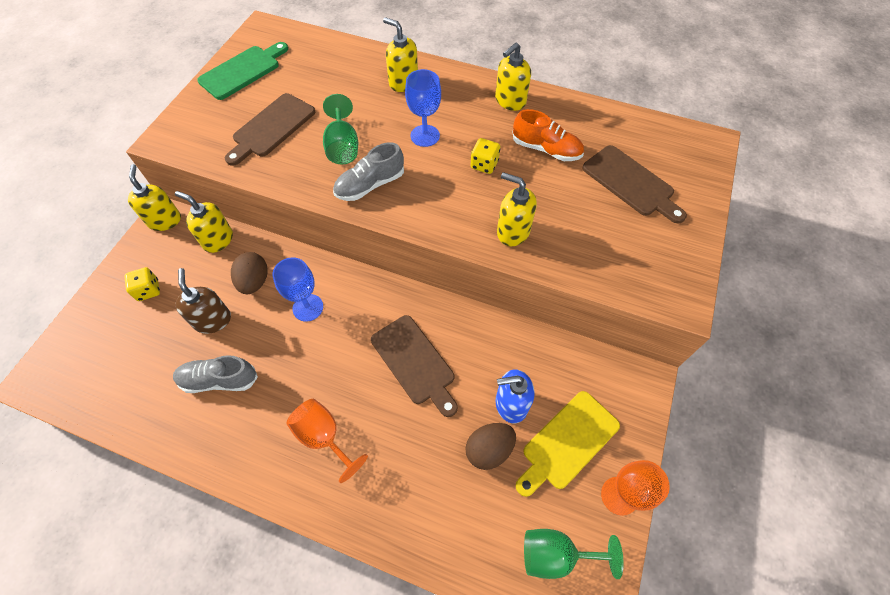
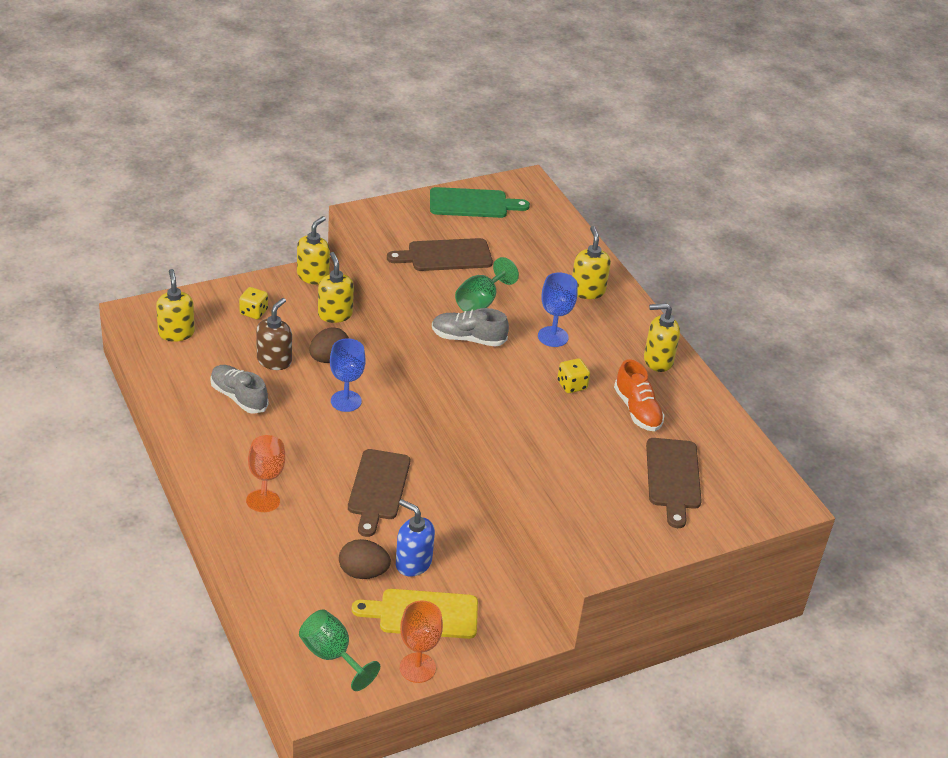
camera: 40 degrees right, 20 degrees down
yellow soap dispenser [497,172,537,246] -> yellow soap dispenser moved to [156,269,195,342]

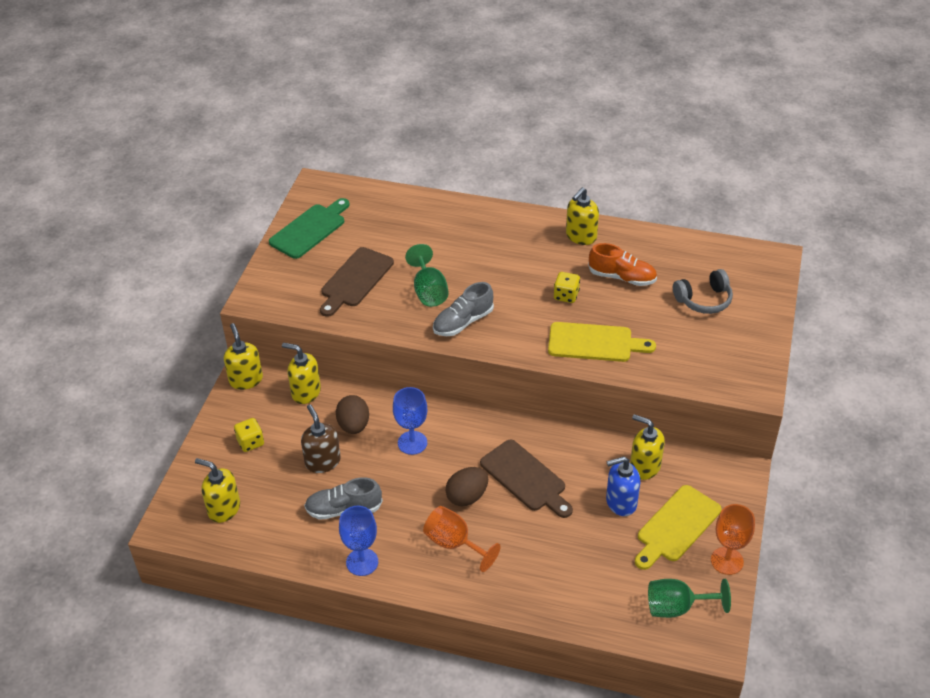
camera: 45 degrees left, 5 degrees up
brown egg [339,539,391,579] -> brown egg moved to [445,467,488,506]
blue goblet [538,272,578,347] -> blue goblet moved to [339,506,378,576]
yellow soap dispenser [572,226,611,299] -> yellow soap dispenser moved to [630,414,665,480]
brown cutting board [646,438,702,528] -> grey headphones [673,269,733,314]
none -> yellow cutting board [548,322,656,362]

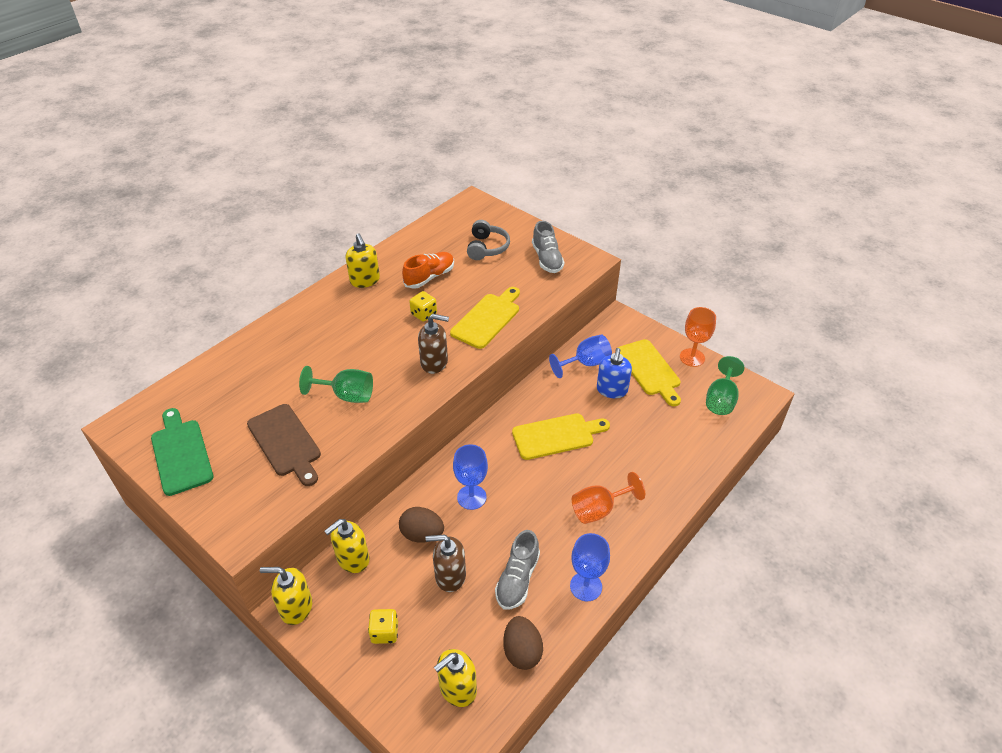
camera: 65 degrees left, 0 degrees up
grey shoe [433,282,494,336] -> grey shoe moved to [532,221,564,273]
brown egg [445,467,488,506] -> brown egg moved to [503,616,543,670]
brown cutting board [480,440,573,518] -> yellow cutting board [512,413,610,460]
yellow soap dispenser [630,414,665,480] -> blue goblet [549,335,612,378]
none -> brown soap dispenser [418,314,449,374]

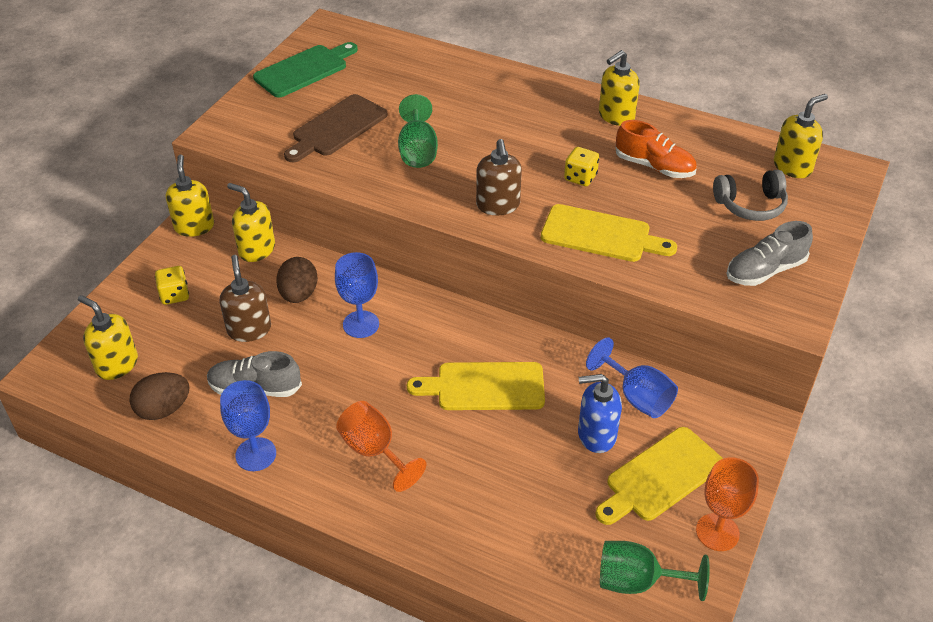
camera: 75 degrees right, 0 degrees up
yellow cutting board [512,413,610,460] -> yellow cutting board turned 120 degrees clockwise [407,362,545,410]
none -> yellow soap dispenser [774,94,828,178]

